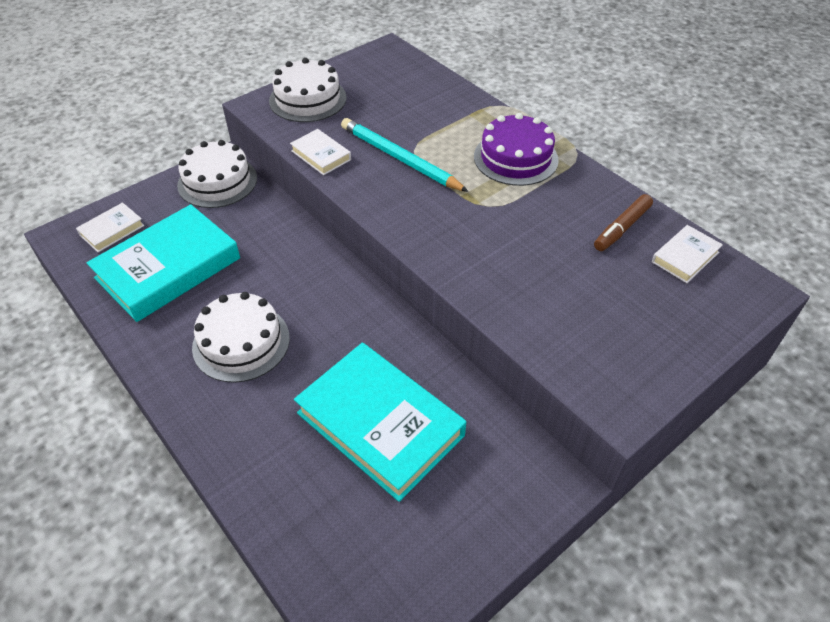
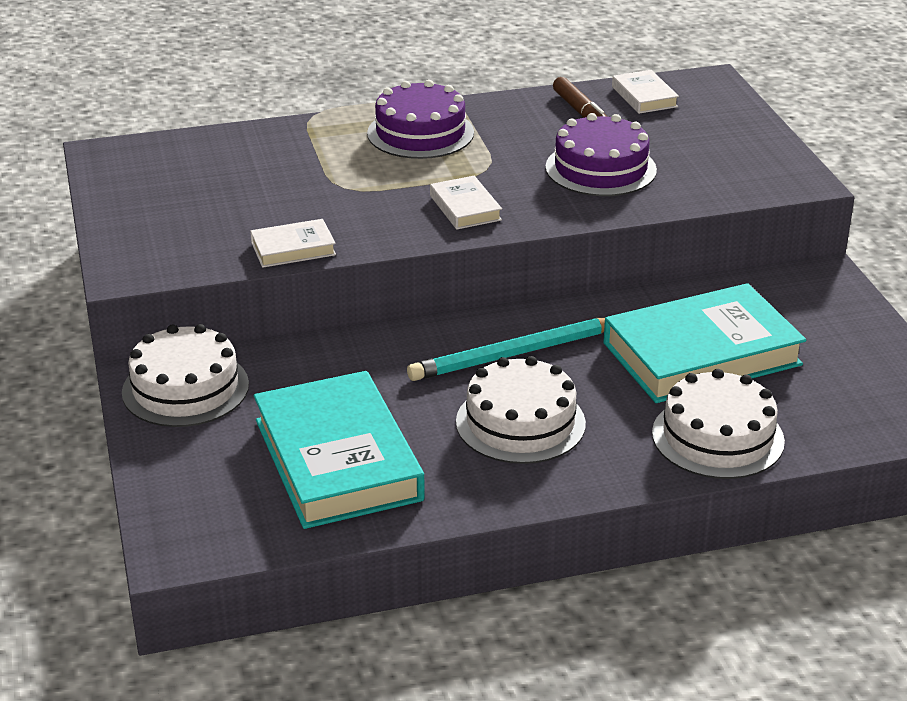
camera: 65 degrees left, 15 degrees down
white book [76,202,144,252] -> white book moved to [430,176,502,229]
white cake [269,58,347,122] -> white cake moved to [652,369,785,479]
turquoise pencil [341,118,469,192] -> turquoise pencil moved to [407,318,605,381]
none -> purple cake [545,113,657,196]

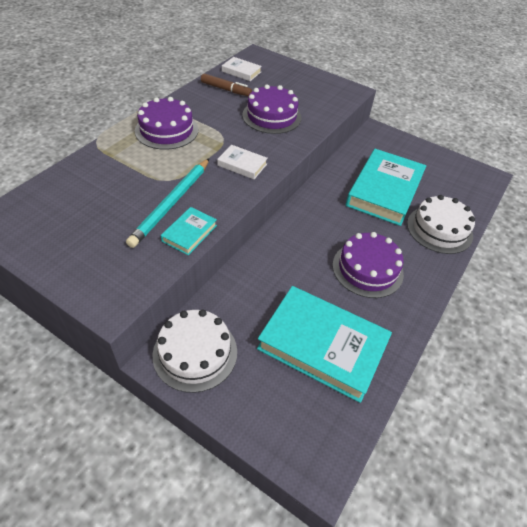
camera: 45 degrees left, 15 degrees up
white book [250,219,336,268] -> turquoise book [161,207,217,255]
turquoise pencil [407,318,605,381] -> turquoise pencil moved to [126,158,210,248]
white cake [456,356,586,464] -> purple cake [333,232,404,298]

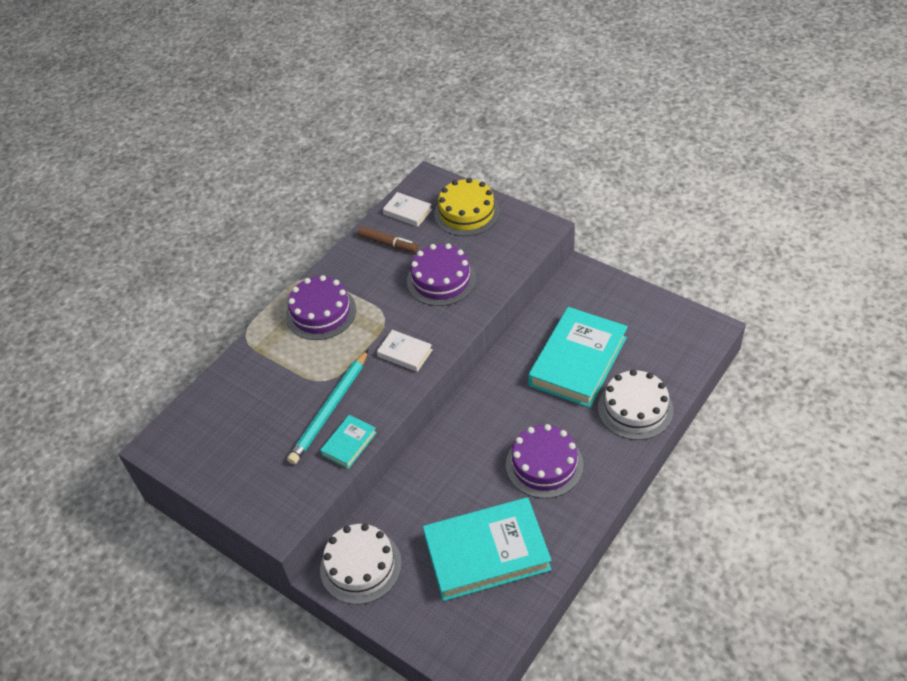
camera: 10 degrees right, 0 degrees up
turquoise book [257,286,392,403] -> turquoise book turned 45 degrees counterclockwise [423,497,551,601]
none -> yellow cake [434,178,500,236]

